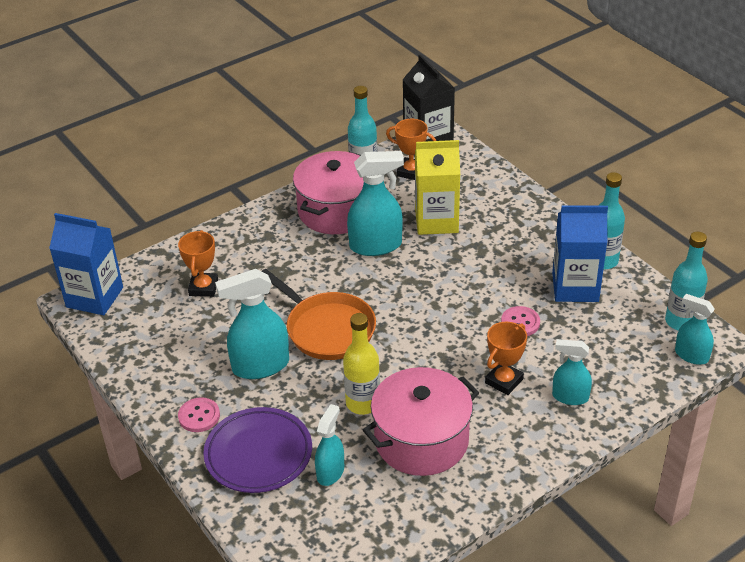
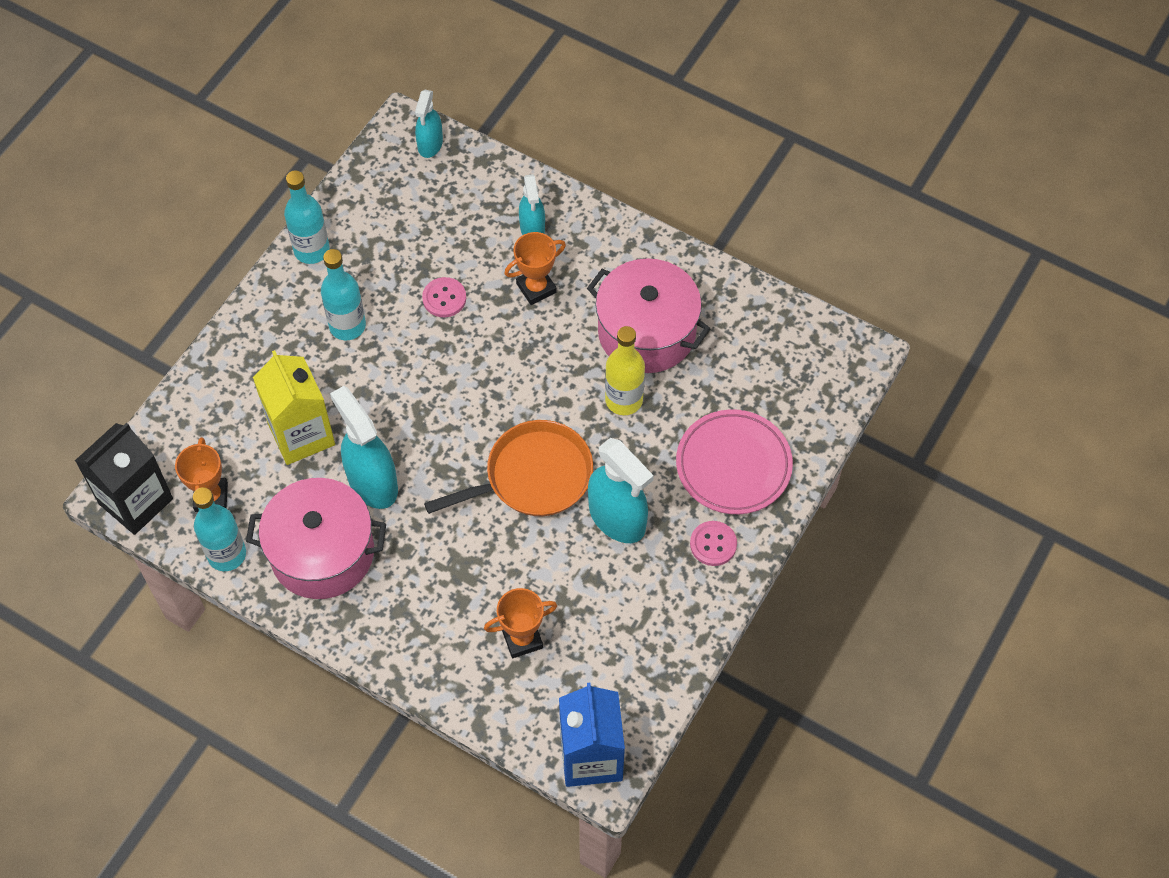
camera: 115 degrees left, 20 degrees up
purple plate [203,407,312,493] -> pink plate [676,409,793,514]
orange pan [261,269,376,360] -> orange pan turned 45 degrees clockwise [424,420,593,516]
turquoise spray bottle [315,404,344,486] -> none
orange trophy [485,322,527,395] -> orange trophy turned 45 degrees counterclockwise [504,232,566,305]
blue carton [552,205,608,302] -> none
turquoise bottle [665,232,708,331] -> turquoise bottle moved to [321,249,366,340]

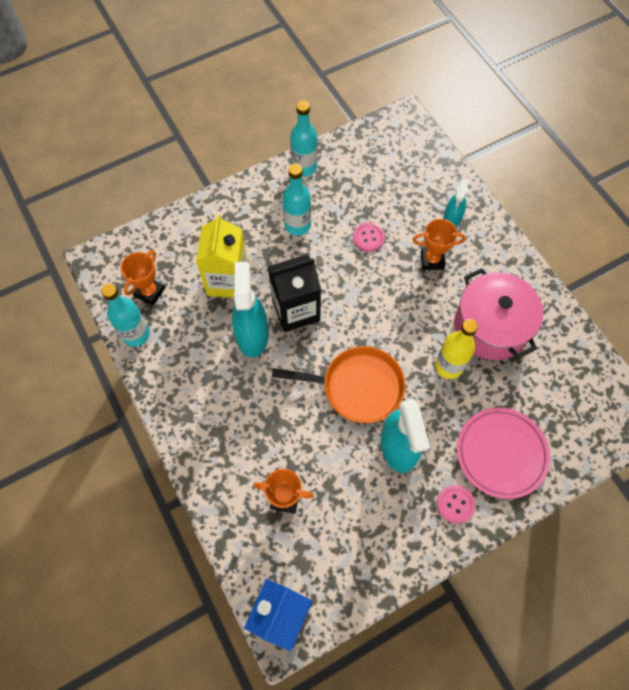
camera: 30 degrees right, 5 degrees up
black carton [75,423,173,535] -> black carton moved to [268,255,321,332]
pink pot [246,478,386,599] -> none
turquoise spray bottle [415,90,443,158] -> none

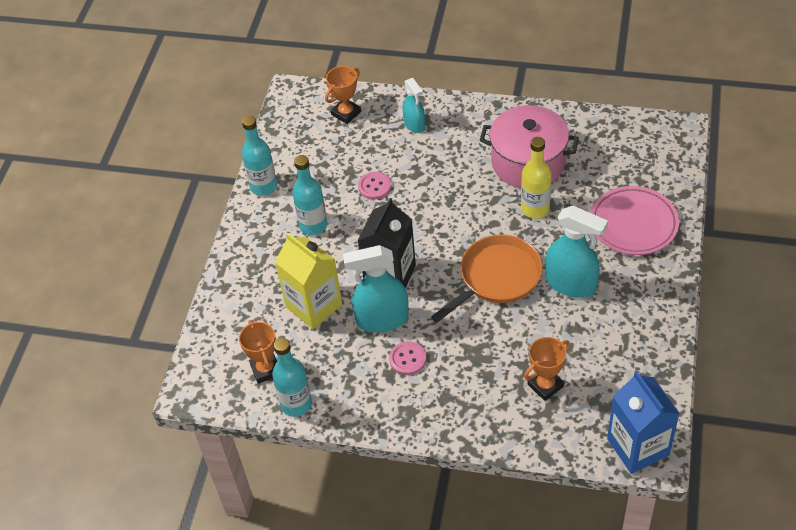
camera: 45 degrees left, 15 degrees down
turquoise spray bottle [232,262,269,357] -> turquoise spray bottle turned 45 degrees counterclockwise [343,245,409,333]
orange trophy [413,219,466,270] -> orange trophy moved to [325,66,361,124]
pink button [437,485,475,524] -> pink button moved to [389,342,426,375]

